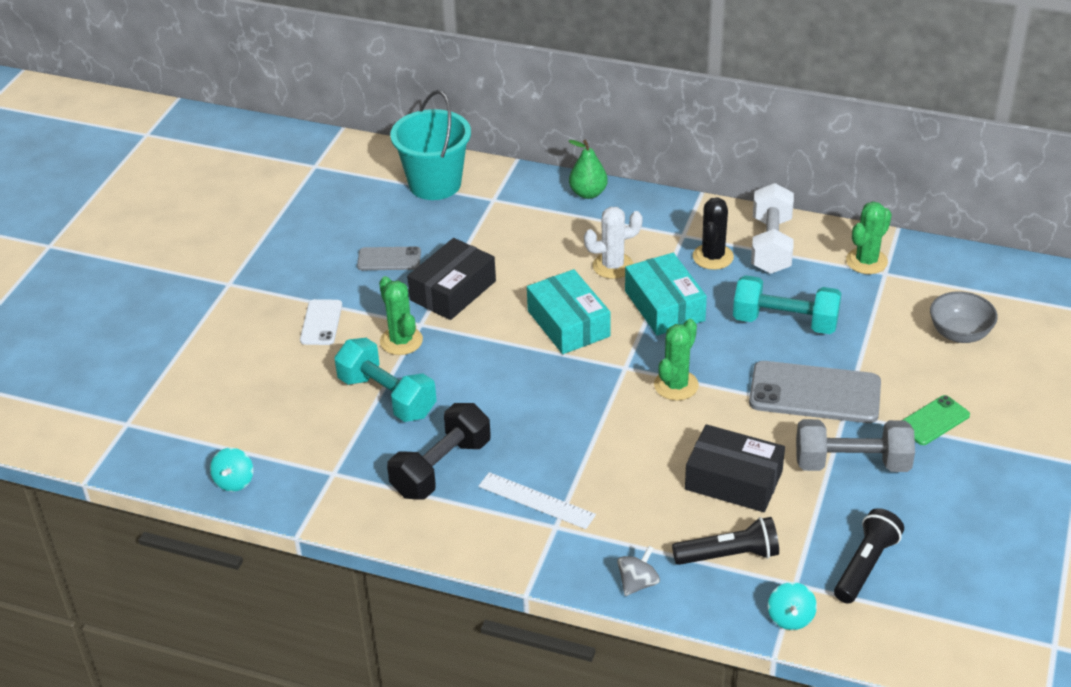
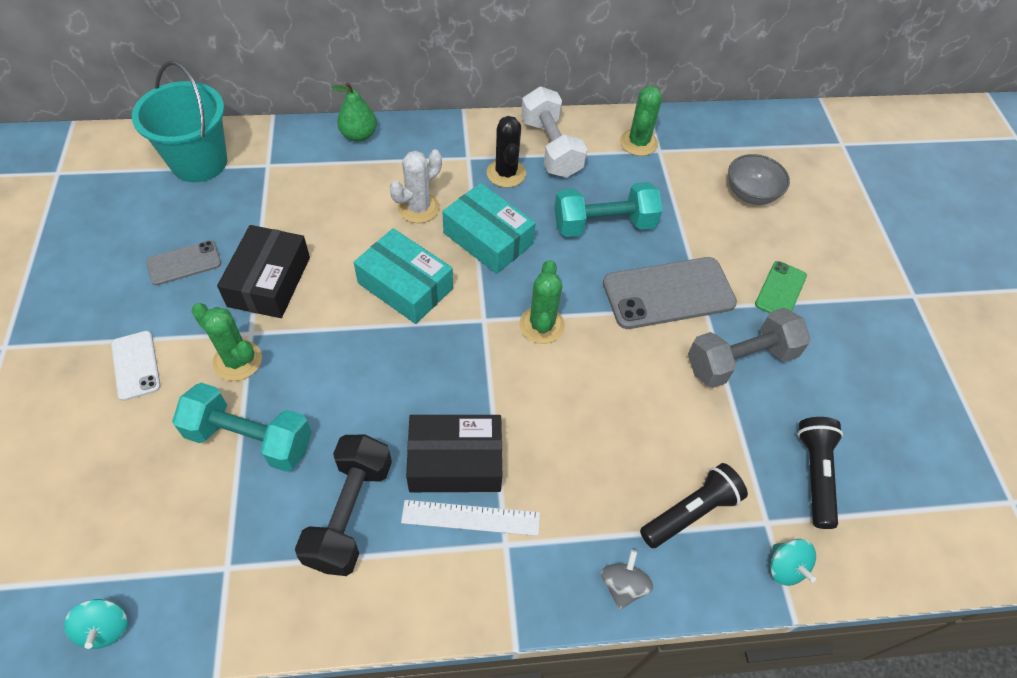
camera: 30 degrees left, 15 degrees up
black box [685,424,785,512] -> black box moved to [406,415,502,492]

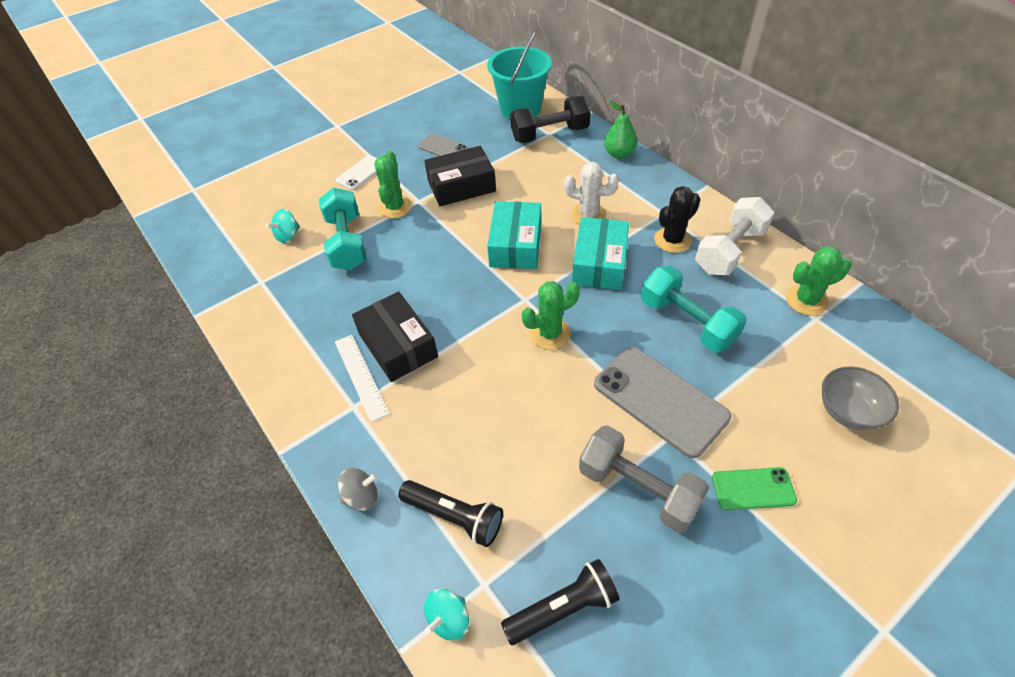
camera: 65 degrees right, 5 degrees down
turquoise spinning top [64,599,127,649] -> turquoise spinning top moved to [266,209,300,243]
black dumbbell [295,435,392,576] -> black dumbbell moved to [510,96,591,143]

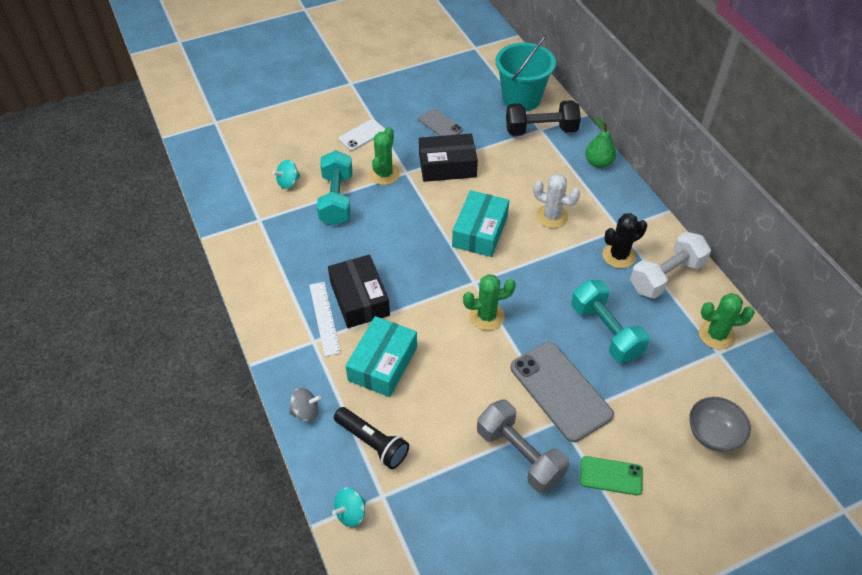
camera: 10 degrees right, 0 degrees up
black flashlight [501,559,620,645] -> none
turquoise box [572,217,629,290] -> turquoise box moved to [346,316,417,397]

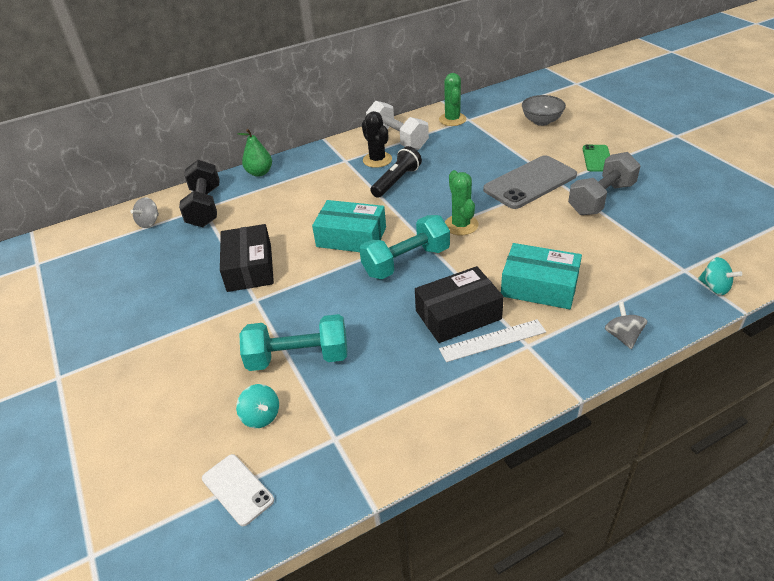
camera: 90 degrees left, 10 degrees down
black flashlight [334,407,409,469] -> black flashlight moved to [370,146,422,198]
white phone [339,119,385,151] -> white phone moved to [202,454,274,526]
green cactus [369,127,400,185] -> none
grey phone [418,108,463,136] -> none
turquoise bucket [495,35,556,111] -> grey spinning top [130,197,159,228]
white cactus [533,174,580,228] -> none
turquoise dumbbell [571,280,650,363] -> turquoise dumbbell moved to [359,215,450,279]

